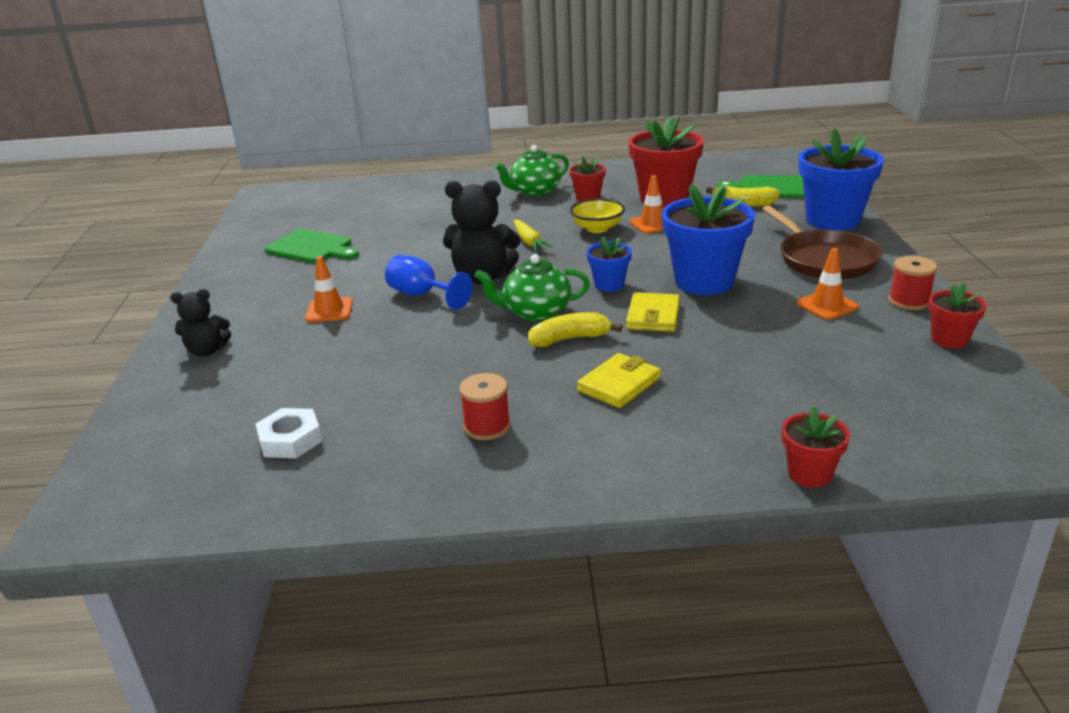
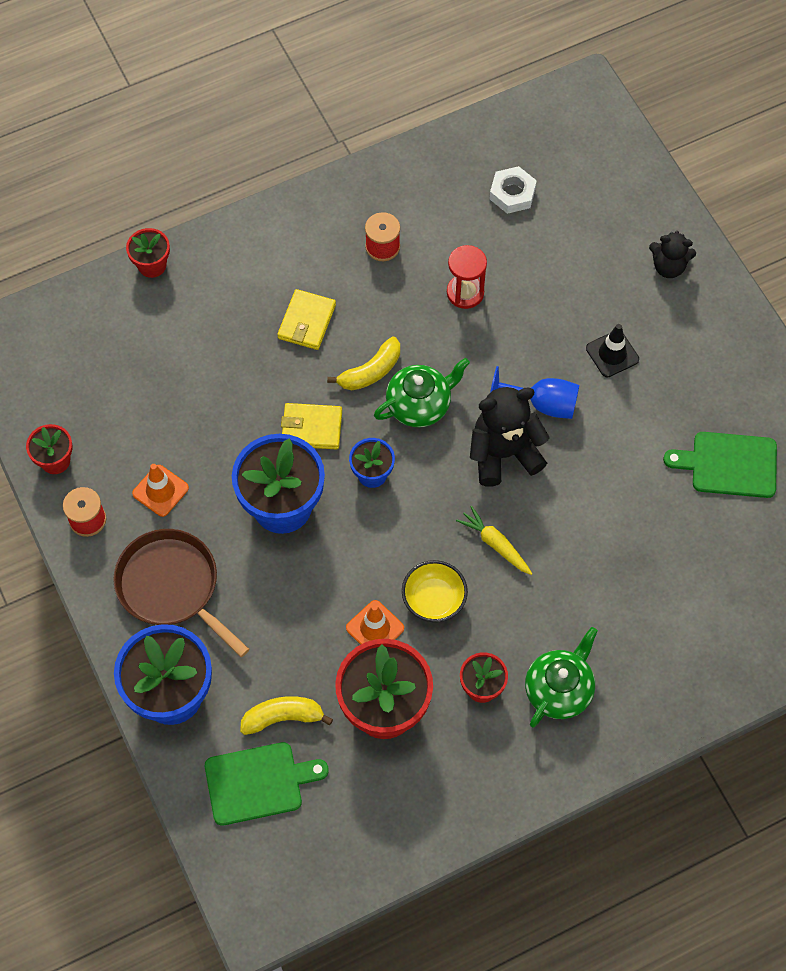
camera: 155 degrees right, 35 degrees up
black teddy bear [170,289,231,356] -> black teddy bear turned 135 degrees counterclockwise [649,231,696,278]
orange traffic cone [305,256,353,322] -> black traffic cone [586,324,639,377]
yellow wallet [626,292,680,332] -> yellow wallet turned 75 degrees counterclockwise [281,403,342,450]
none -> red hourglass [447,245,487,309]

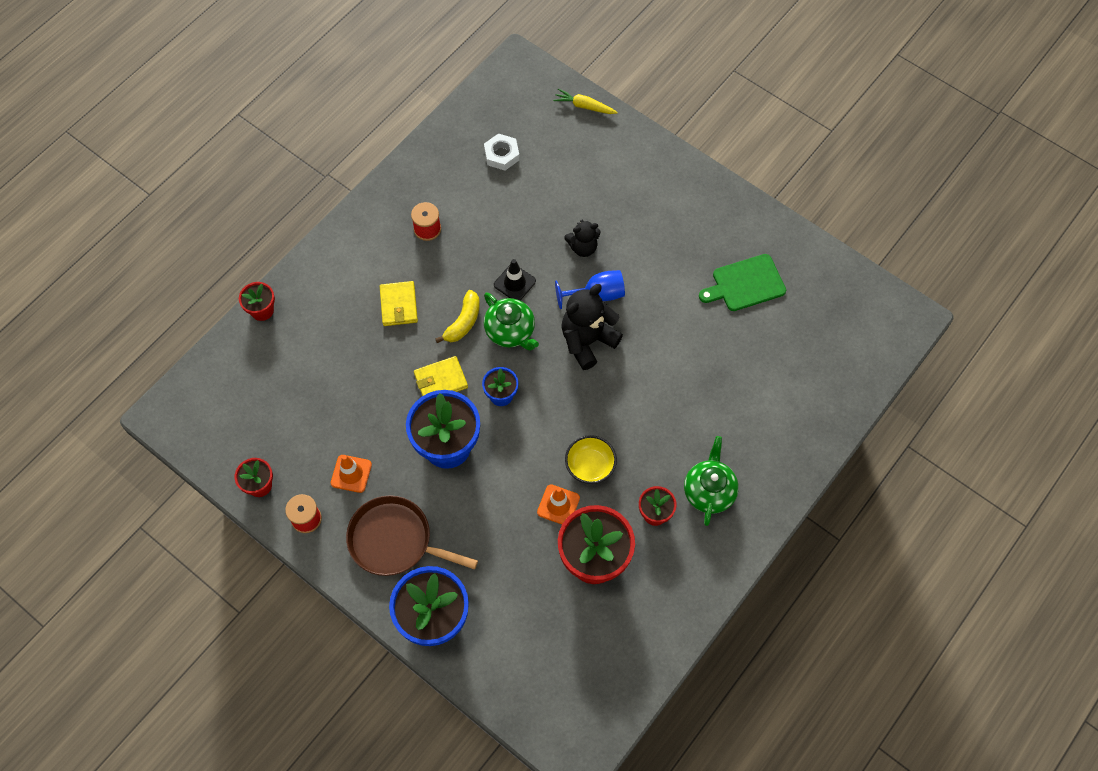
camera: 25 degrees left, 0 degrees up
green cutting board [205,742,329,826] -> none
yellow banana [240,696,333,735] -> none
green teapot [374,358,470,427] -> green teapot turned 105 degrees clockwise [484,292,539,350]
red hourglass [447,245,487,309] -> none
yellow carrot [456,506,532,575] -> yellow carrot moved to [553,88,618,114]
black traffic cone [586,324,639,377] -> black traffic cone moved to [494,259,536,300]
black teddy bear [649,231,696,278] -> black teddy bear moved to [564,220,601,257]

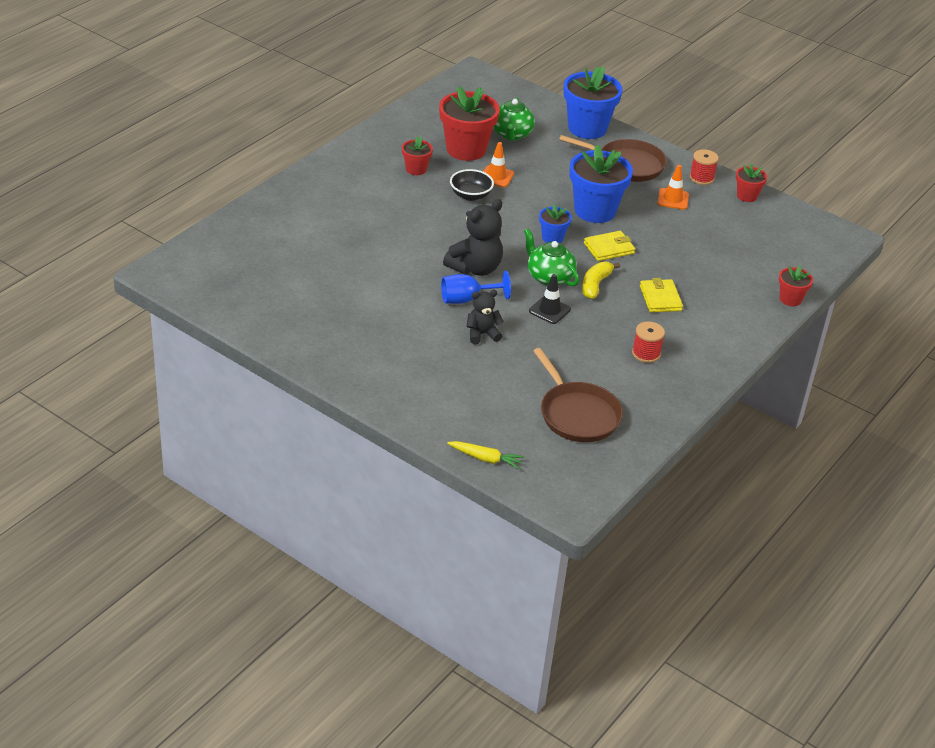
camera: 175 degrees right, 25 degrees down
white nut [484,133,520,171] -> brown pan [533,348,623,442]
yellow bowl [565,435,617,484] -> black bowl [450,169,494,201]
green teapot [684,436,739,526] -> green teapot moved to [493,97,535,140]
green cutting board [699,254,786,311] -> none

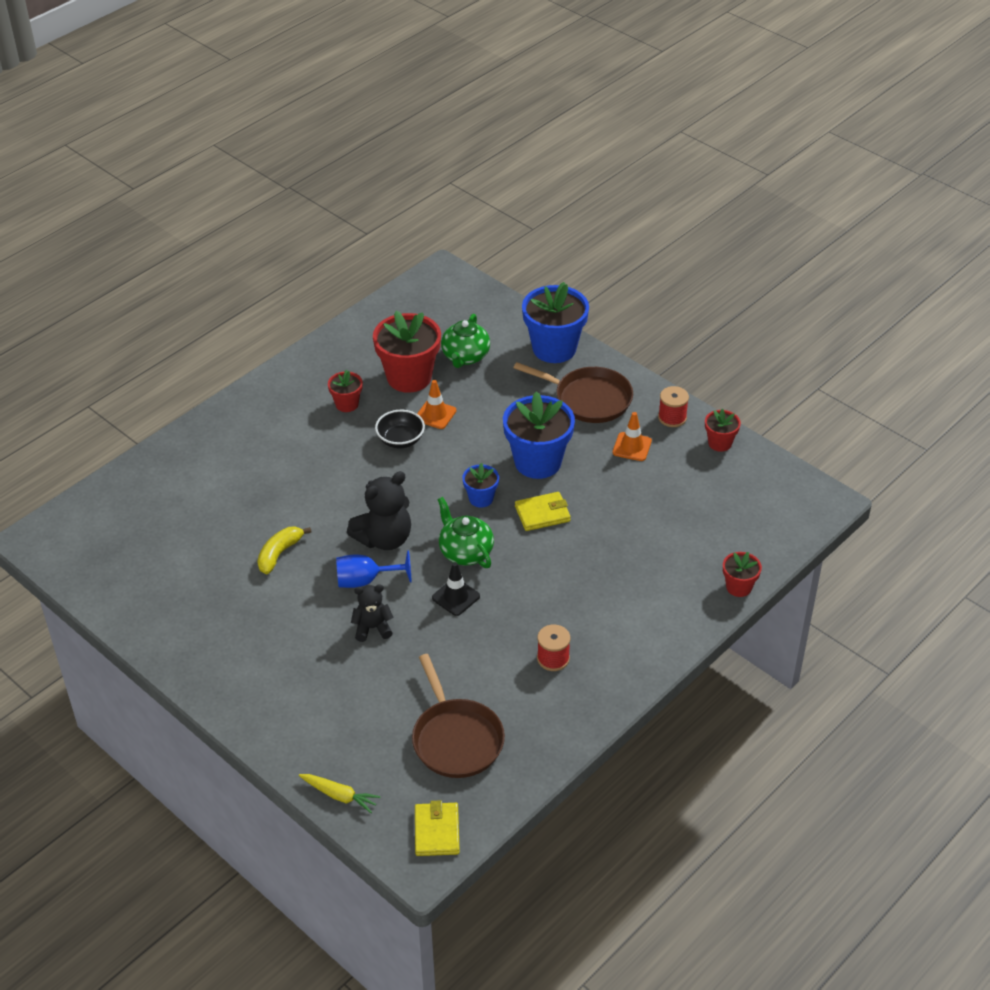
camera: 10 degrees right, 5 degrees up
yellow banana [582,262,620,299] -> yellow banana moved to [257,526,312,574]
yellow wallet [640,278,683,312] -> yellow wallet moved to [415,800,460,856]

